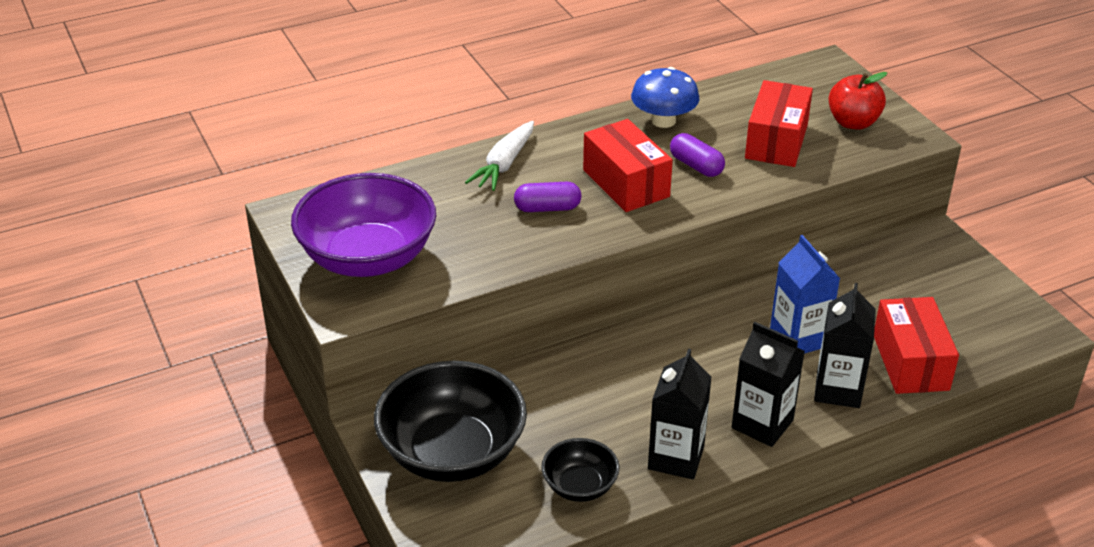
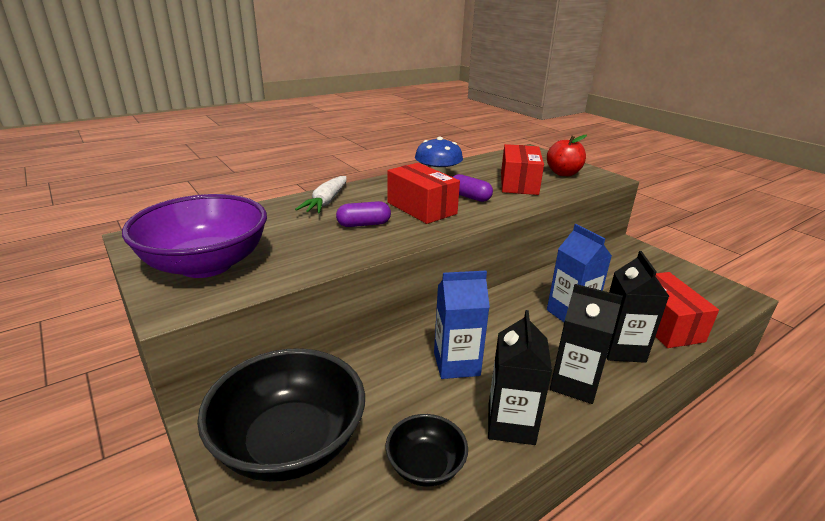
camera: 10 degrees left, 10 degrees down
none -> blue carton [434,271,490,379]

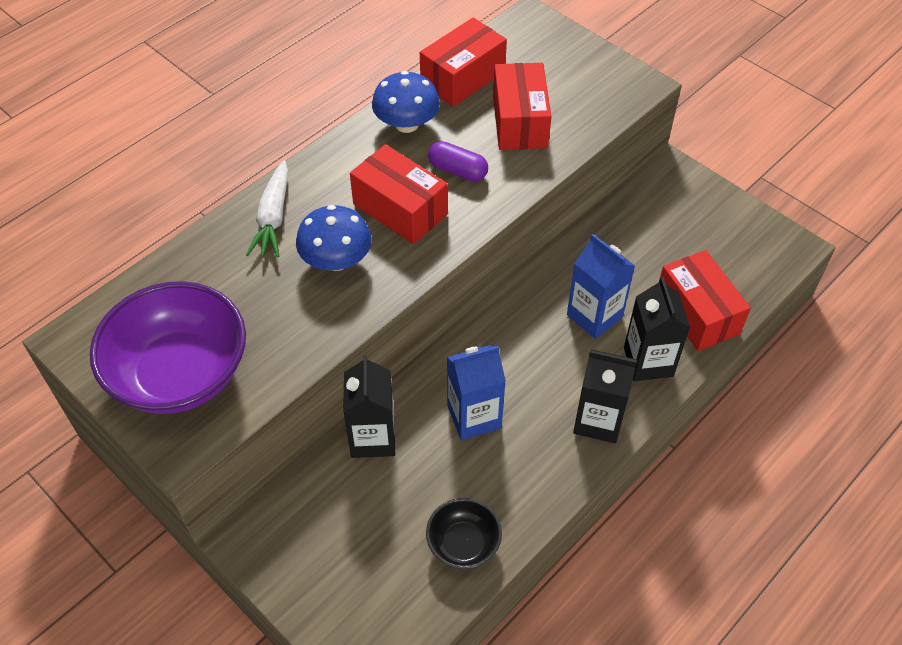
camera: 10 degrees left, 25 degrees up
black bowl [197,348,365,482] -> none
purple capsule [336,201,391,227] -> blue mushroom [296,205,372,271]
black carton [488,310,552,445] -> black carton moved to [343,355,395,458]
red apple [547,135,587,176] -> none
none -> red box [420,18,507,107]

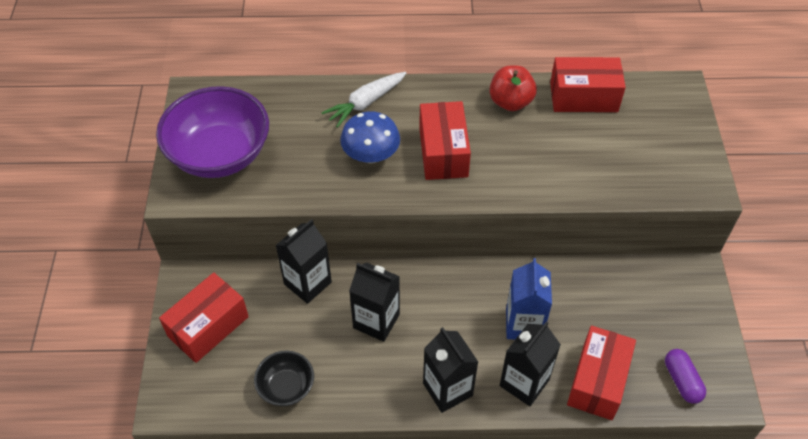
camera: 45 degrees right, 0 degrees up
blue mushroom [372,71,440,133] -> red apple [489,66,537,111]
purple capsule [428,141,488,181] -> purple capsule moved to [665,349,706,404]
blue carton [447,345,506,441] -> black carton [349,262,400,342]
red box [493,63,552,150] -> red box moved to [159,273,249,363]

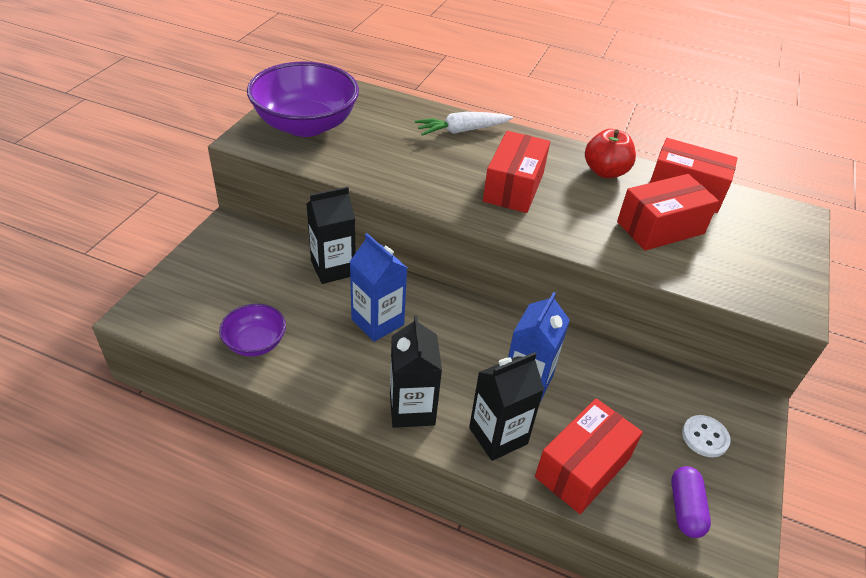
camera: 20 degrees right, 10 degrees down
red box [159,273,249,363] -> red box moved to [617,174,719,251]
black bowl [254,351,314,406] -> purple bowl [219,304,286,357]
blue mushroom [340,111,400,163] -> none
black carton [349,262,400,342] -> blue carton [350,233,407,342]
none -> white button [682,415,731,457]

